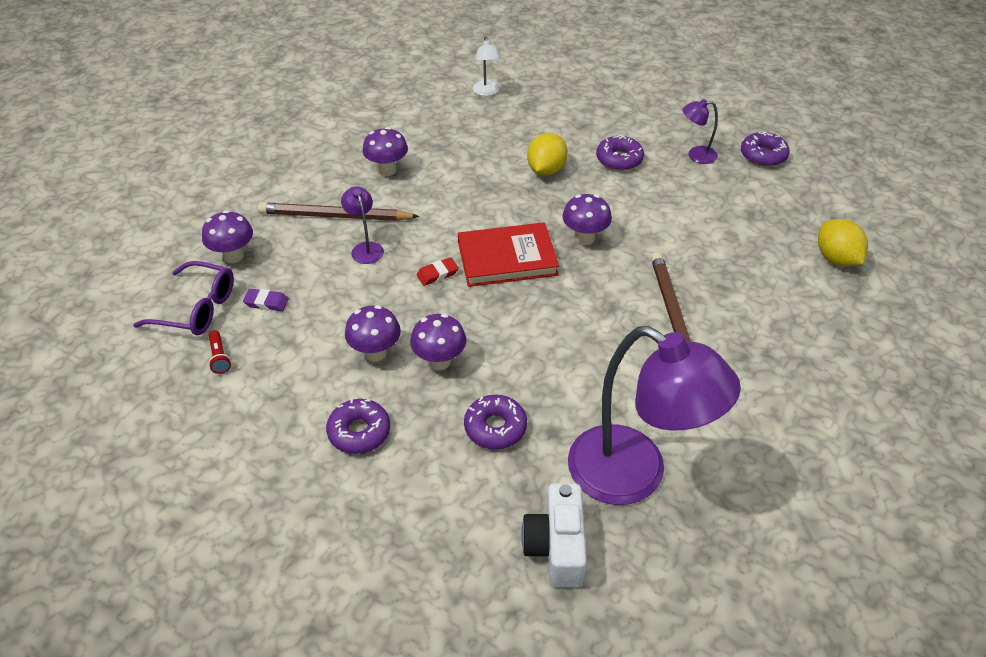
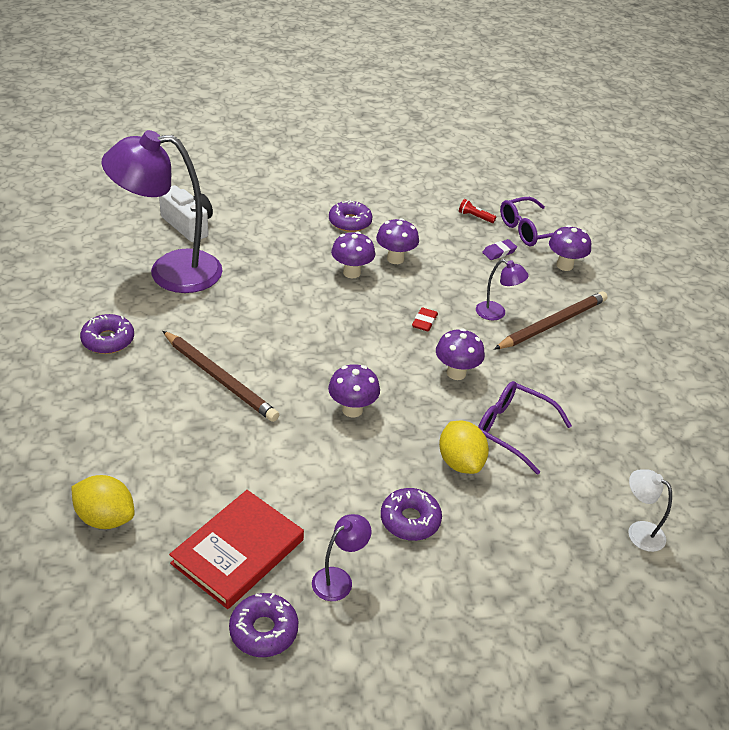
camera: 135 degrees right, 5 degrees down
purple mushroom [363,127,408,176] -> purple mushroom moved to [436,328,485,380]
red book [458,222,559,287] -> red book moved to [169,490,304,609]
purple donut [464,395,527,449] -> purple donut moved to [80,314,134,354]
none -> purple glasses [478,381,572,475]

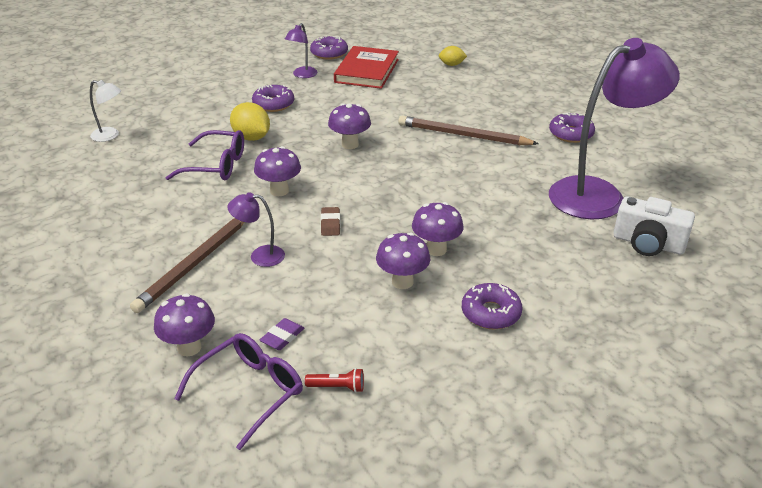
camera: 160 degrees right, 5 degrees down
yellow lemon [72,475,135,529] -> yellow lemon [439,46,467,66], size x0.62
red eraser [412,307,438,331] -> brown eraser [321,207,340,236]

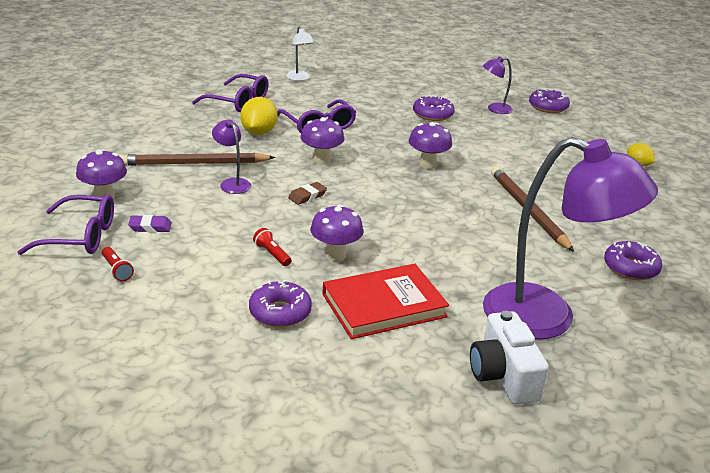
camera: 50 degrees right, 5 degrees down
yellow lemon [230,102,270,141] -> yellow lemon moved to [240,97,277,135]
red book [334,46,399,89] -> red book moved to [322,264,449,339]
purple mushroom [376,232,430,289] -> red flashlight [253,228,291,266]
none -> purple glasses [192,74,269,112]

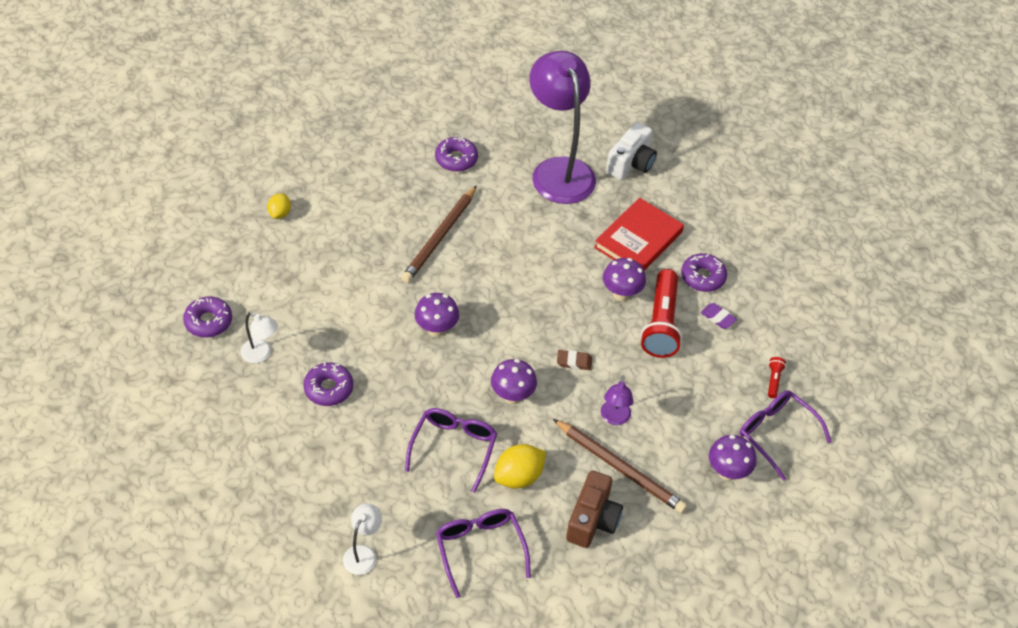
camera: 135 degrees left, 20 degrees up
purple eraser [128,215,172,232] -> purple eraser moved to [700,303,737,329]
red flashlight [253,228,291,266] -> red flashlight [640,269,682,358], size x2.39
red book [322,264,449,339] -> red book turned 75 degrees counterclockwise [594,198,684,271]
purple lamp [483,56,513,114] -> white lamp [241,312,278,363]
none -> brown camera [566,471,623,548]

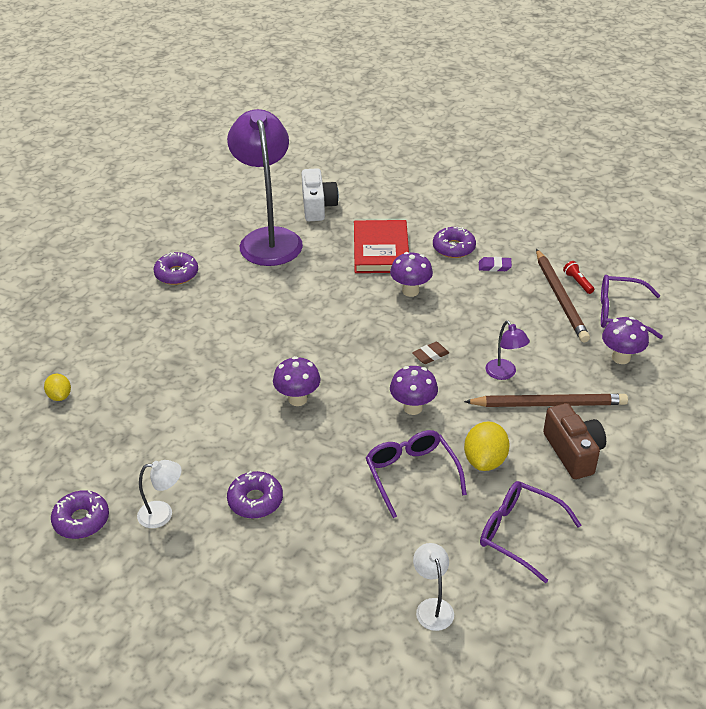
camera: 35 degrees left, 10 degrees down
brown pencil [401,185,477,283] -> brown pencil moved to [536,249,590,342]
purple lamp [529,51,596,204] -> purple lamp turned 45 degrees clockwise [227,109,303,266]
red flashlight [640,269,682,358] -> none

